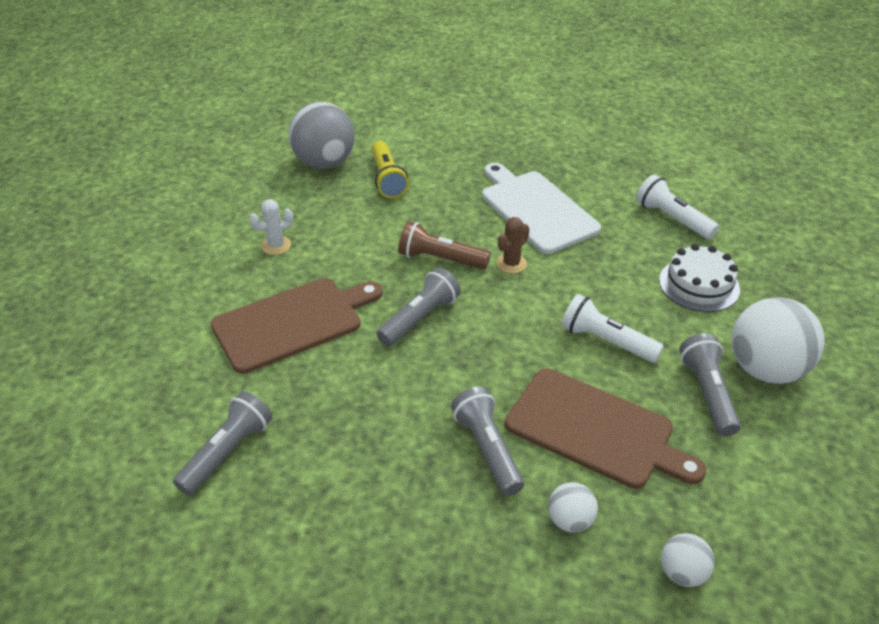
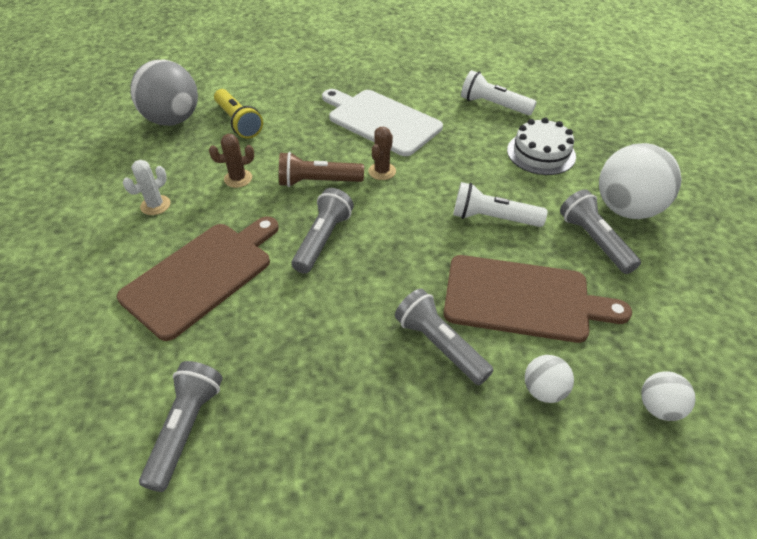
camera: 20 degrees left, 5 degrees up
none -> brown cactus [209,134,254,188]

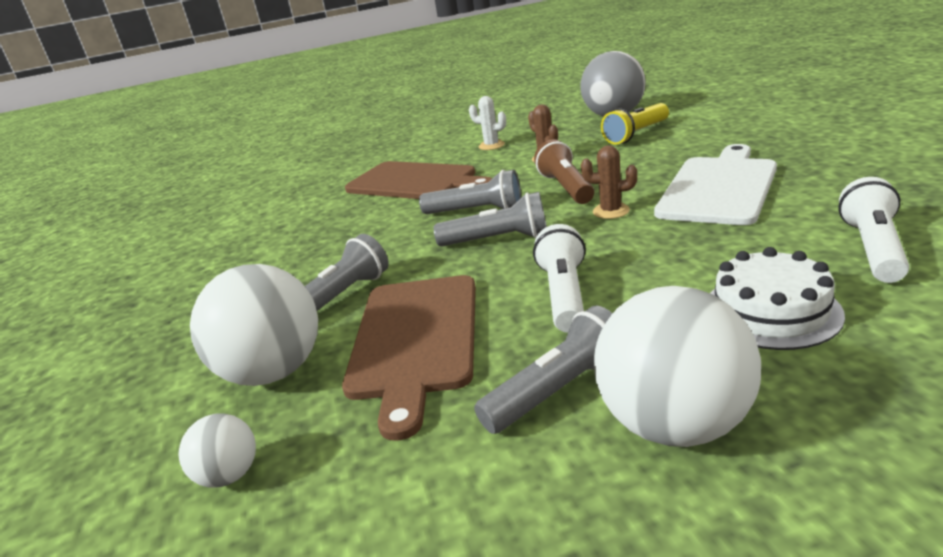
camera: 85 degrees right, 20 degrees down
grey flashlight [139,361,223,492] -> grey flashlight moved to [434,192,547,246]
white ball [525,355,574,403] -> white ball [190,264,318,386], size x2.03

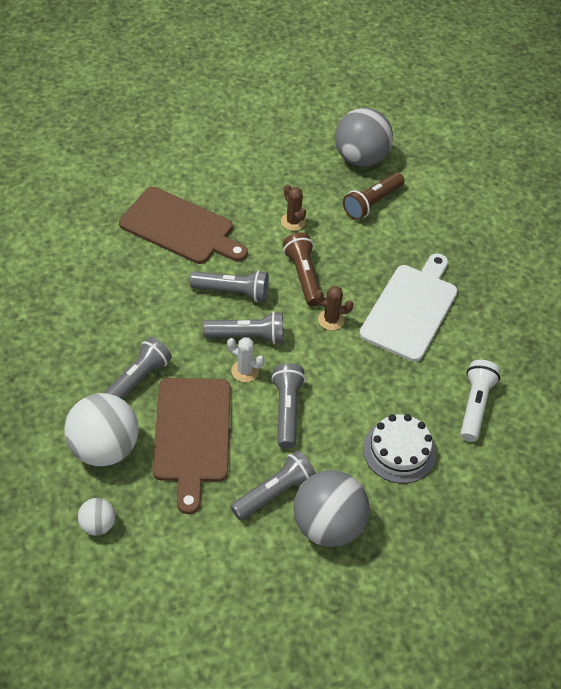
camera: 10 degrees left, 25 degrees up
white cactus [469,96,506,150] -> white cactus moved to [227,337,265,382]
white flashlight [533,224,586,333] -> grey flashlight [271,363,306,449]
white ball [594,286,761,447] -> grey ball [293,470,370,547]
yellow flashlight [601,103,669,145] -> brown flashlight [343,172,405,220]

